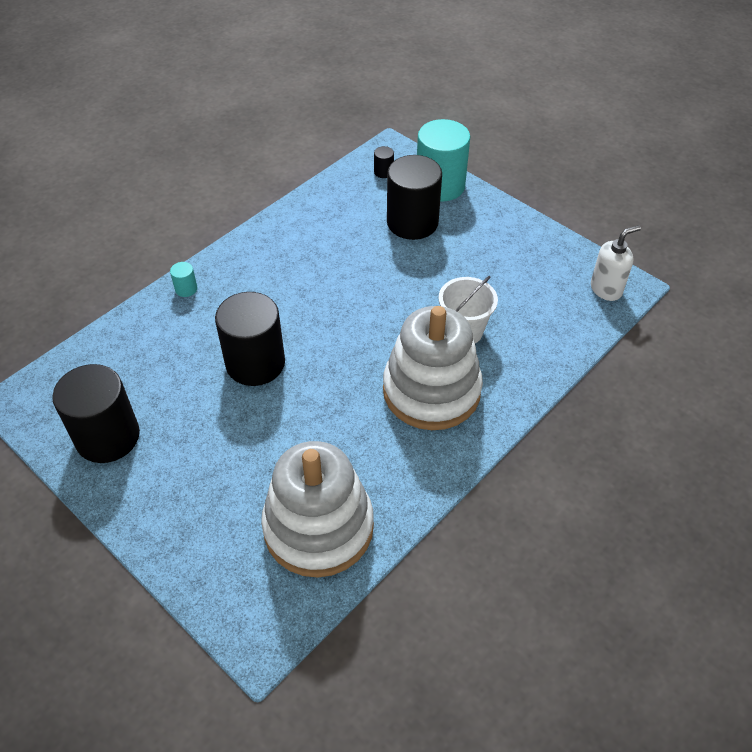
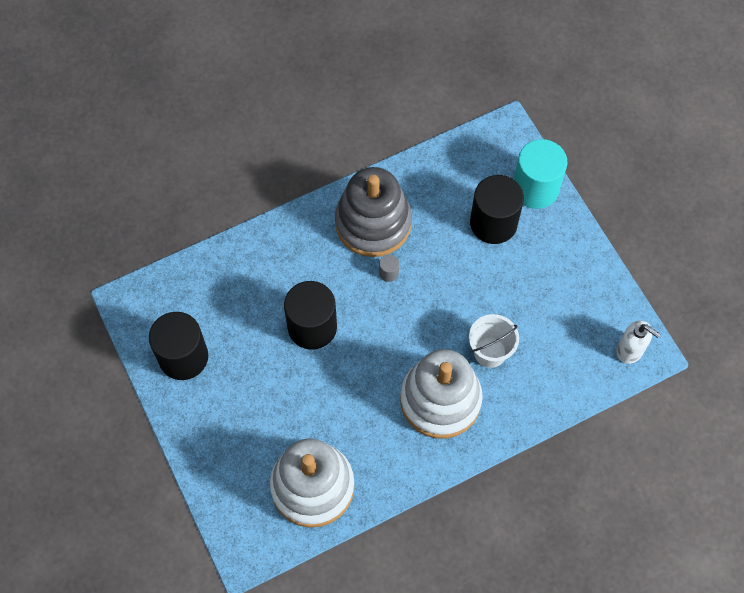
camera: 20 degrees right, 15 degrees up
turquoise cylinder [170,262,198,297] -> none
black cylinder [374,146,394,178] -> none
white soap dispenser [591,225,641,301] -> white soap dispenser turned 45 degrees clockwise [616,321,661,364]
none -> grey stacking toy [335,167,412,257]
none -> grey cylinder [379,255,399,282]

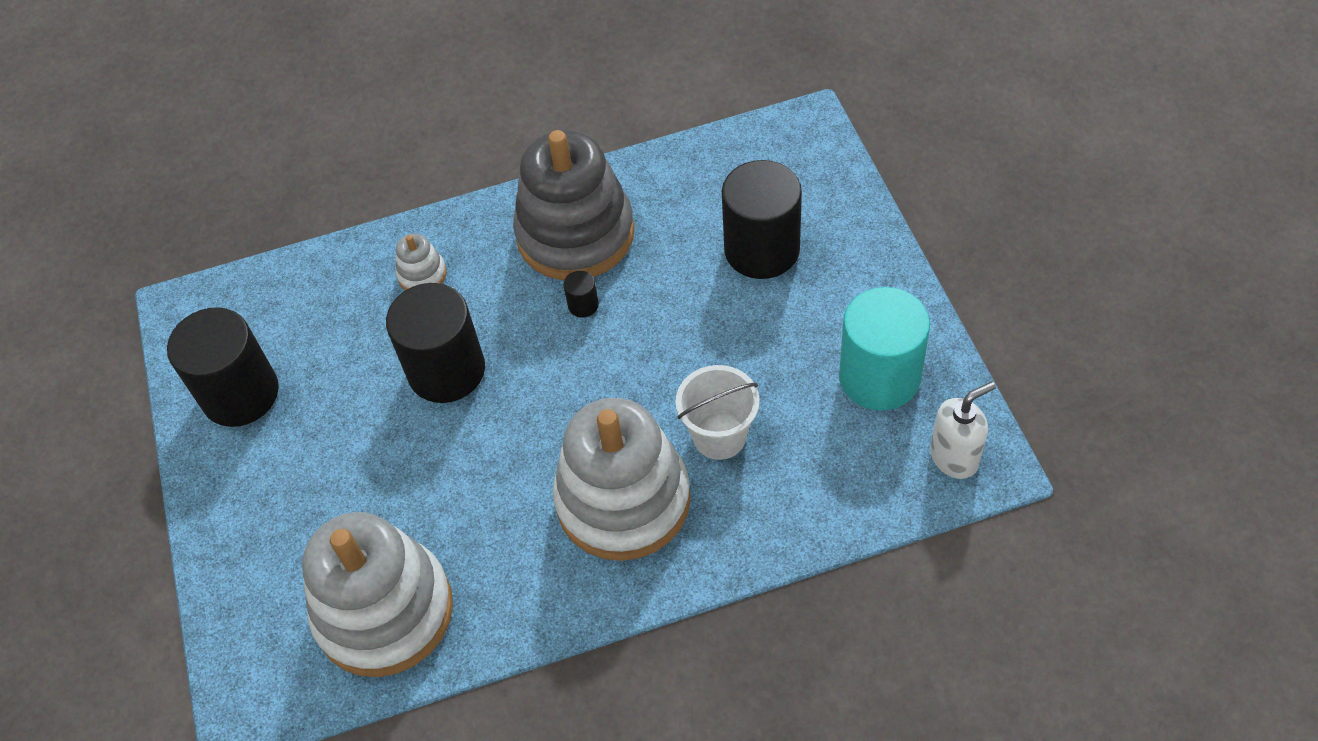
camera: 15 degrees right, 10 degrees down
grey cylinder [379,255,399,282] -> black cylinder [563,271,599,318]
turquoise cylinder [514,139,567,209] -> turquoise cylinder moved to [839,287,930,411]
white soap dispenser [616,321,661,364] -> white soap dispenser turned 75 degrees counterclockwise [930,382,996,479]
none -> white stacking toy [396,233,447,290]

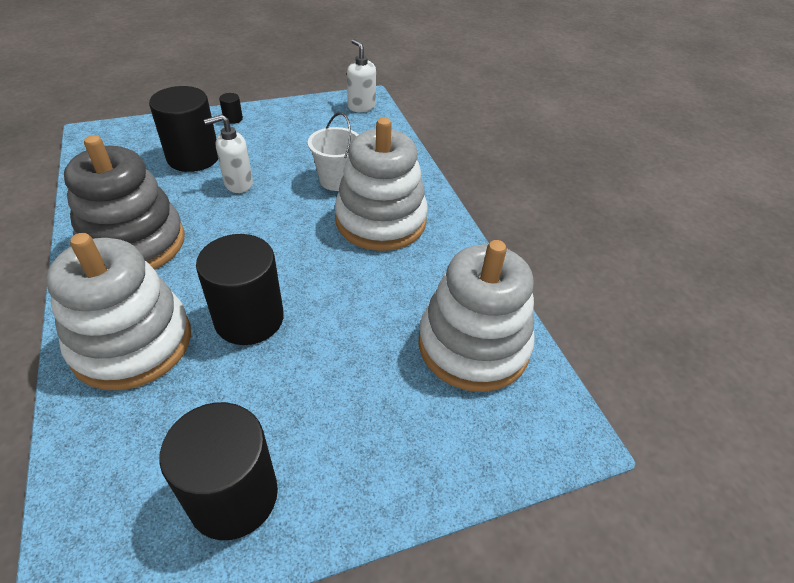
camera: 100 degrees left, 10 degrees down
white stacking toy [396,233,447,290] -> white stacking toy [46,233,191,390], size x2.42
black cylinder [563,271,599,318] -> black cylinder moved to [219,93,243,124]
turquoise cylinder [839,287,930,411] -> none
none -> white soap dispenser [204,114,253,193]

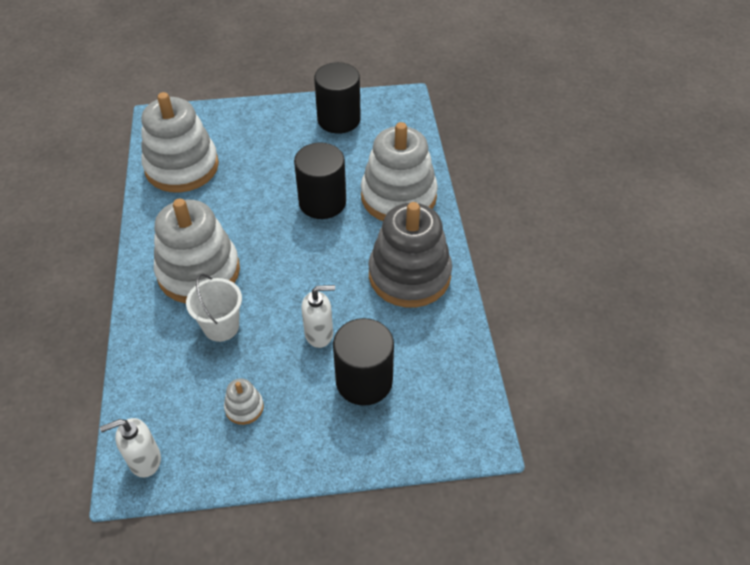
camera: 165 degrees left, 5 degrees up
black cylinder [219,93,243,124] -> none
white soap dispenser [347,39,376,112] -> white soap dispenser turned 90 degrees clockwise [100,418,161,478]
none -> white stacking toy [224,379,264,425]

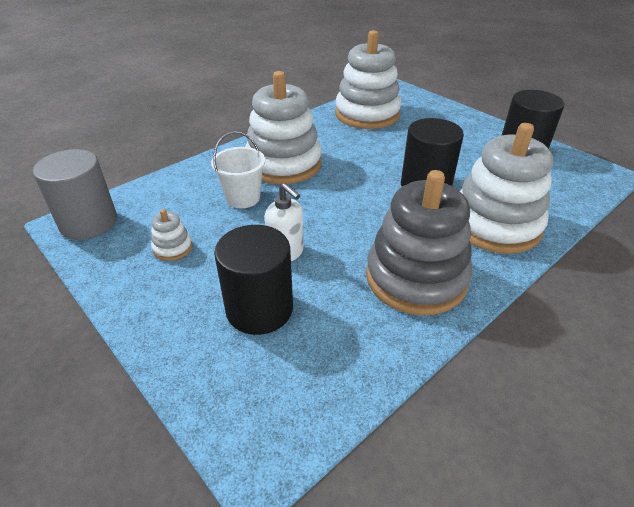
camera: 55 degrees right, 10 degrees down
white soap dispenser [100,418,161,478] -> grey cylinder [33,149,117,240]

